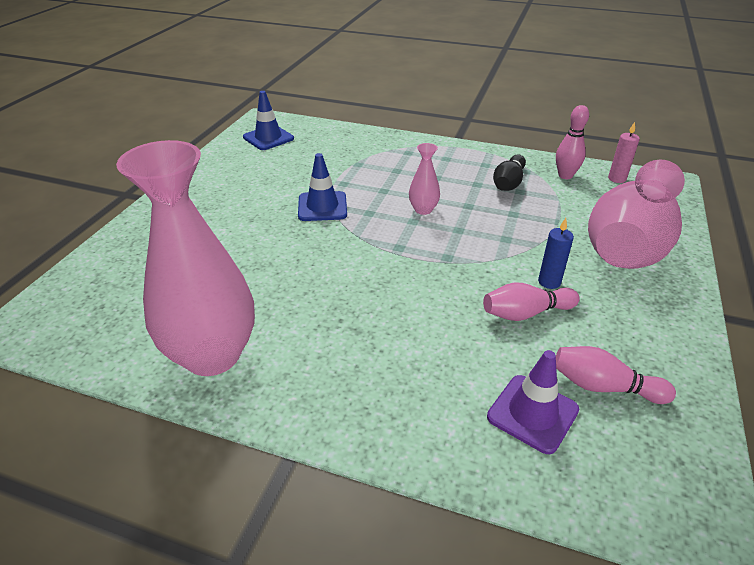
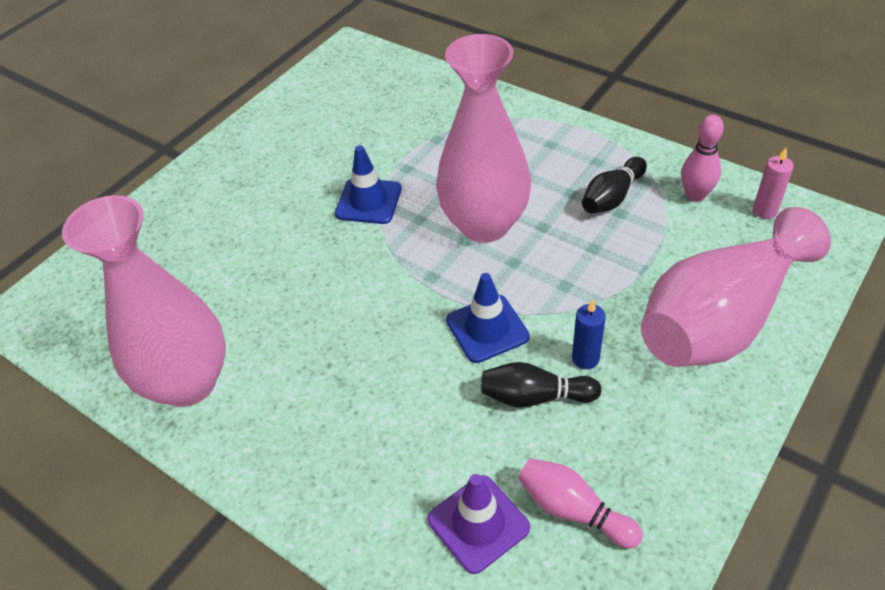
camera: 20 degrees right, 10 degrees up
blue traffic cone [243,91,294,150] -> blue traffic cone moved to [446,273,530,363]
pink vase [409,143,440,215] -> pink vase [436,34,531,243], size x2.35
pink bowling pin [483,282,580,321] -> black bowling pin [481,362,601,407]

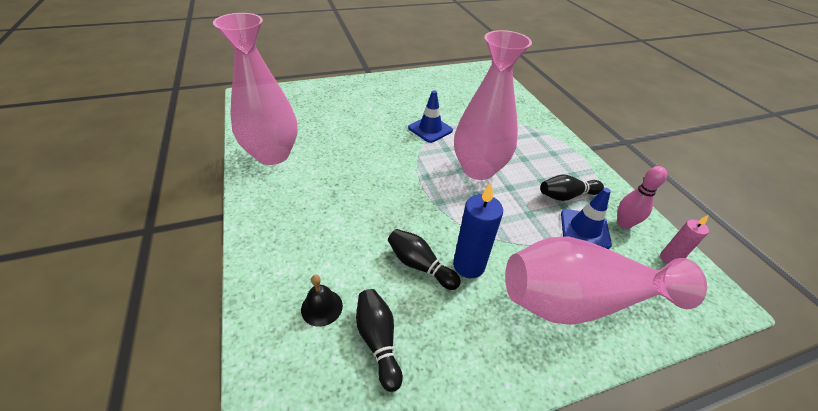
camera: 30 degrees right, 5 degrees down
purple traffic cone [428,474,530,574] -> black bell [301,275,343,327]
blue traffic cone [446,273,530,363] -> blue traffic cone moved to [561,188,612,249]
pink bowling pin [518,458,643,548] -> black bowling pin [356,289,403,392]
blue candle [572,299,606,369] -> blue candle [453,183,503,278], size x1.65

